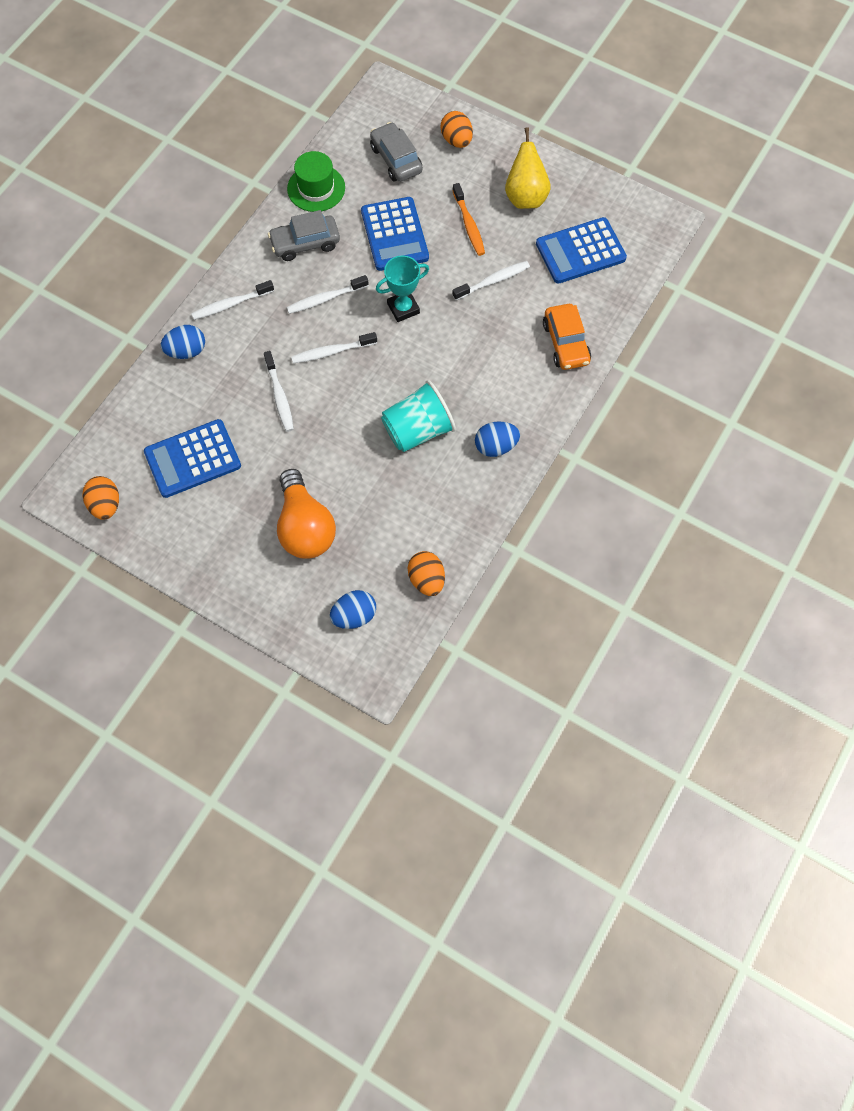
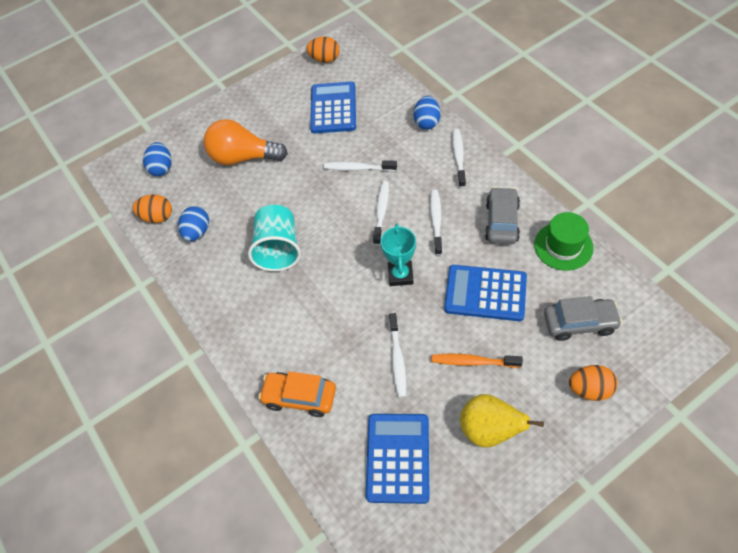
camera: 120 degrees right, 10 degrees down
blue egg [475,421,520,457] -> blue egg moved to [178,206,209,241]

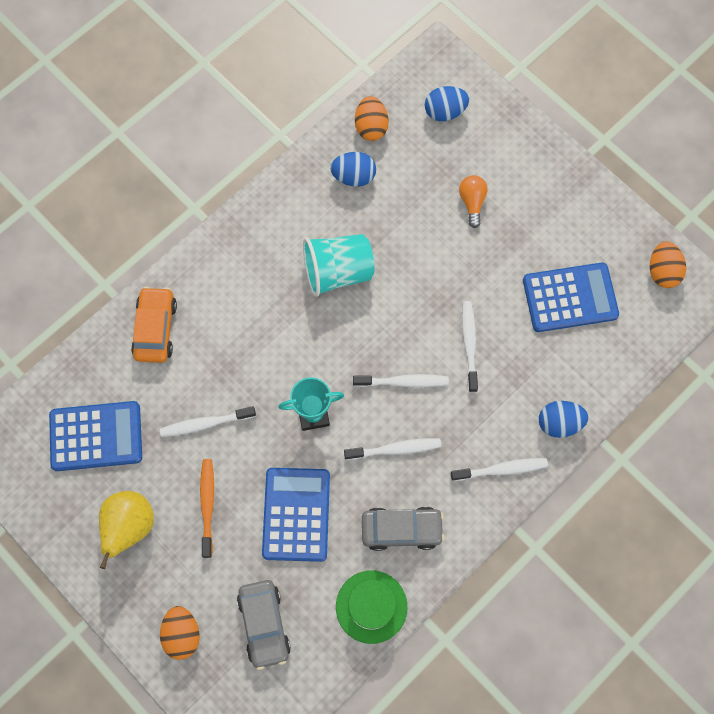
camera: 75 degrees right, 15 degrees up
orange light bulb [203,119,288,165] -> orange light bulb [459,175,488,228], size x0.50

